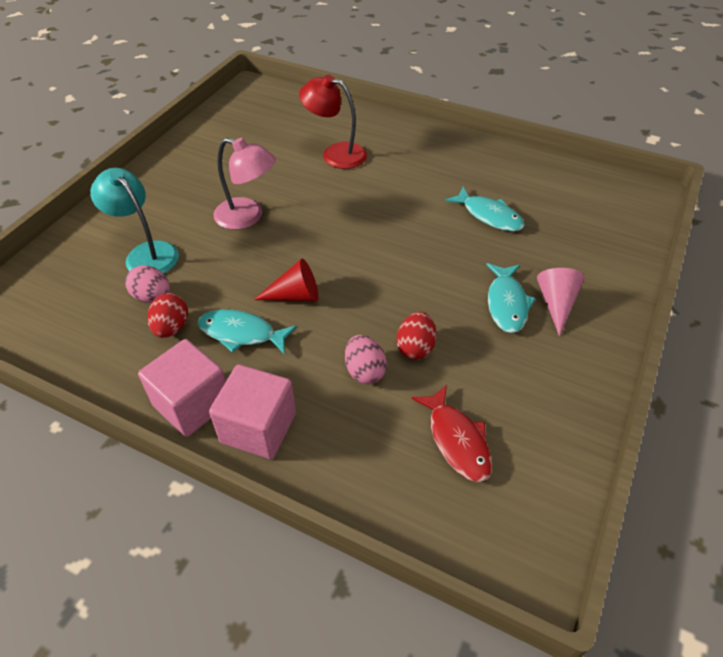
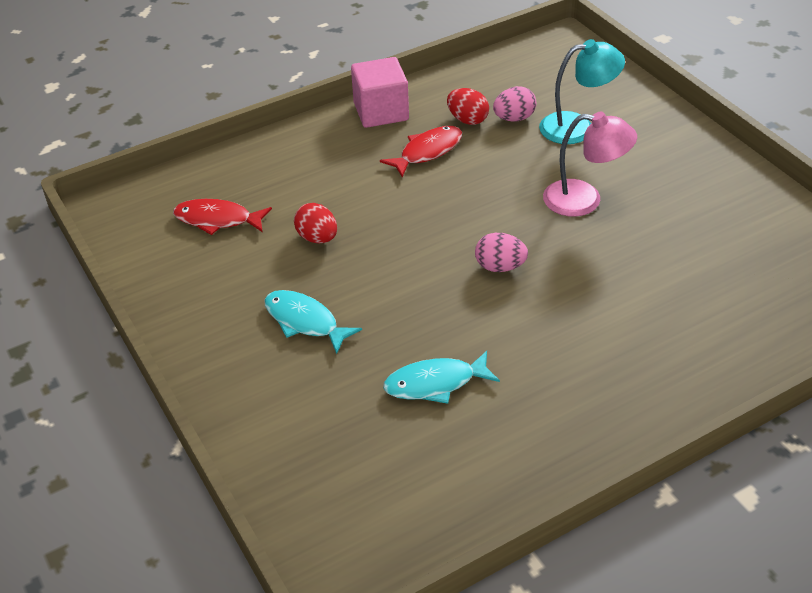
camera: 125 degrees right, 5 degrees down
turquoise fish [197,309,297,355] -> red fish [380,126,462,178]
pink cube [209,364,296,459] -> none
pink lamp [213,138,276,230] -> pink lamp turned 135 degrees counterclockwise [543,112,637,217]
red cone [253,259,319,302] -> none
red lamp [299,74,367,169] -> none
pink egg [345,335,387,384] -> pink egg moved to [475,233,528,272]
pink cone [537,268,585,336] -> none

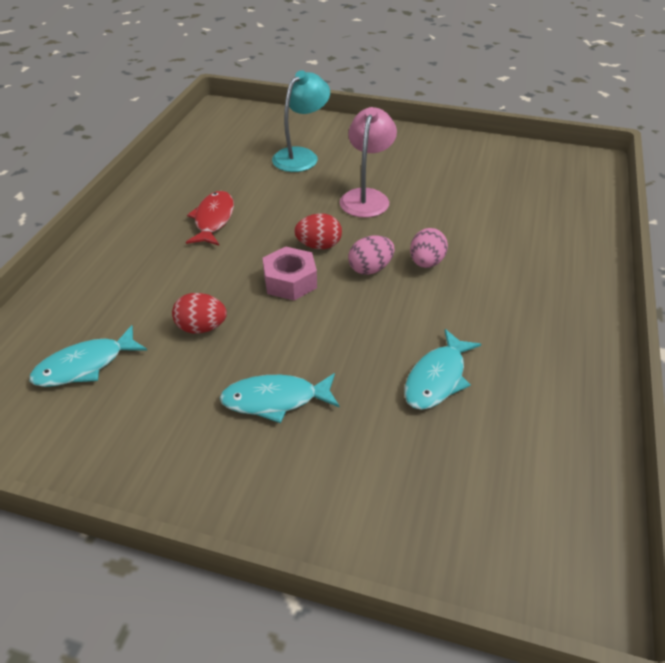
camera: 45 degrees left, 0 degrees up
red fish [173,199,272,235] -> turquoise fish [29,325,148,387]
pink cube [351,57,409,128] -> none
red egg [447,88,489,125] -> red egg moved to [294,213,342,249]
pink egg [493,86,536,122] -> pink egg moved to [410,228,448,268]
pink lamp [543,112,637,217] -> pink lamp turned 45 degrees counterclockwise [340,107,397,218]
none -> pink nut [263,246,317,301]

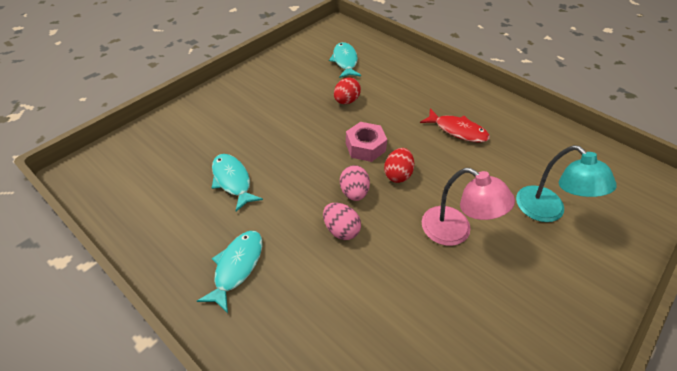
camera: 115 degrees right, 5 degrees up
turquoise fish [220,373,340,423] -> turquoise fish moved to [197,231,262,313]

